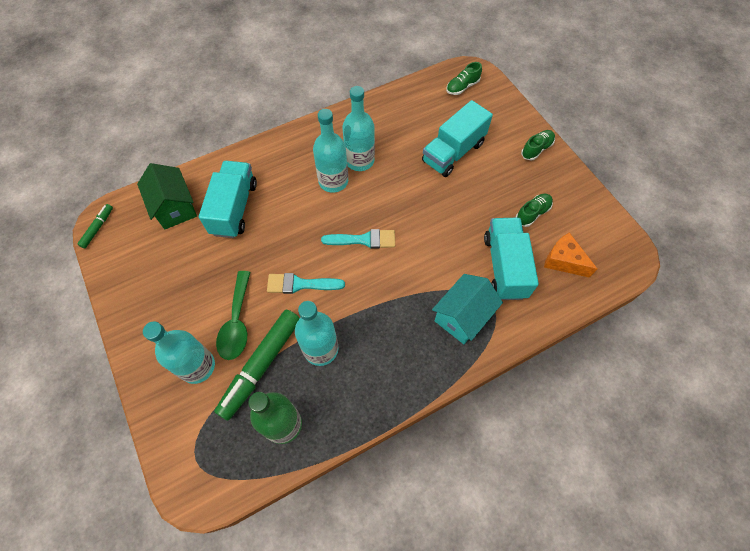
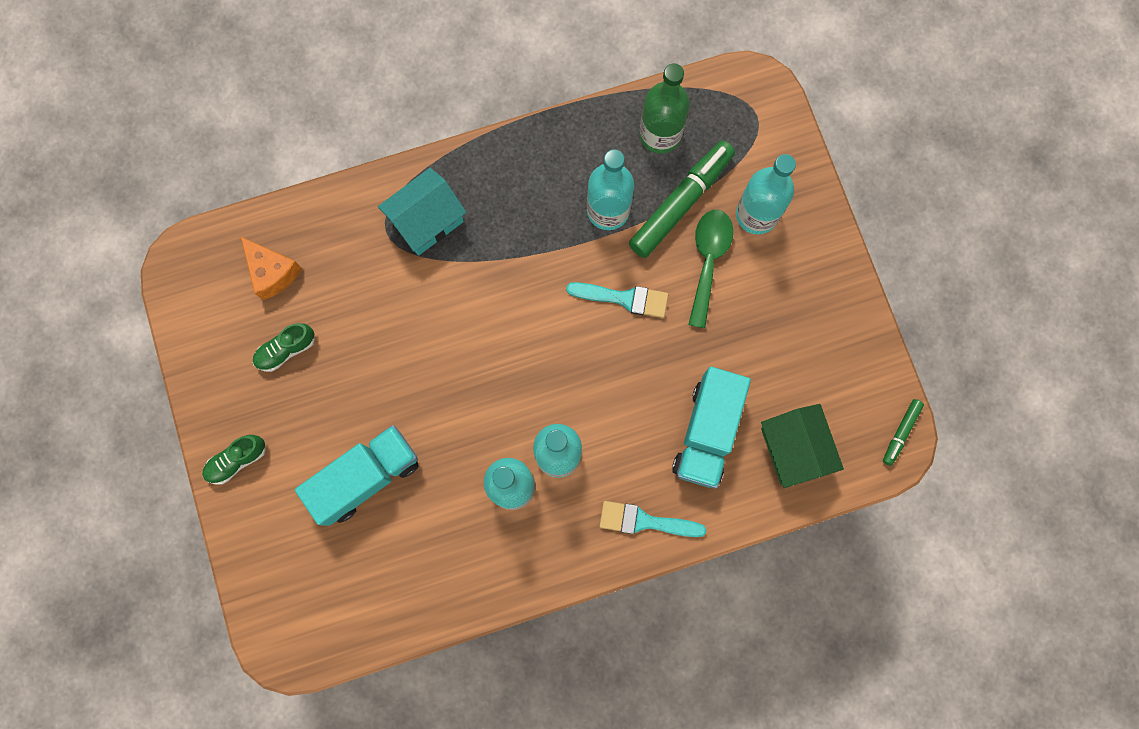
camera: 170 degrees left, 15 degrees up
turquoise brush [321,229,395,249] -> turquoise brush moved to [599,501,706,537]
green shoe [446,62,482,95] -> none
turquoise truck [484,218,539,300] -> none

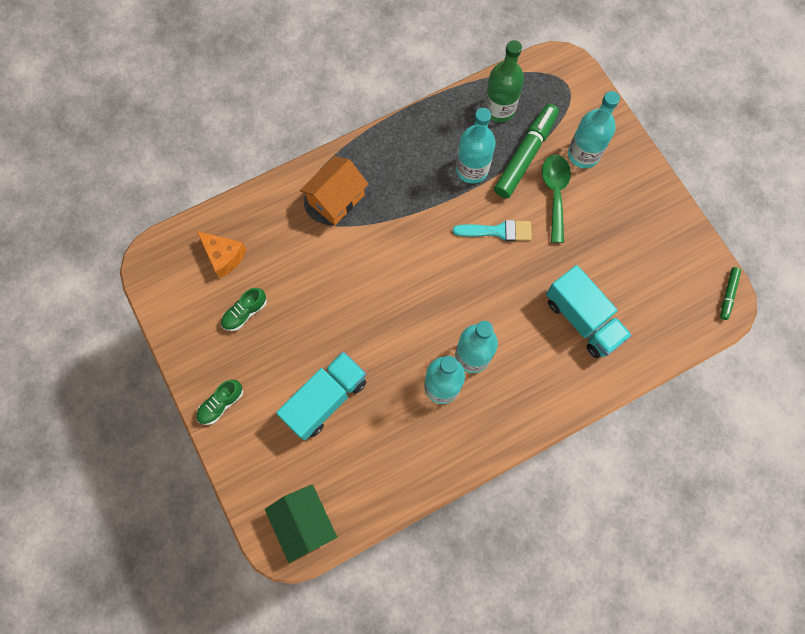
camera: 10 degrees left, 5 degrees down
turquoise house [378,168,466,256] -> orange house [300,156,368,225]
turquoise brush [599,501,706,537] -> none
turquoise truck [672,367,751,489] -> turquoise truck turned 45 degrees counterclockwise [546,265,632,358]
green house [761,404,844,488] -> green house moved to [265,484,337,563]

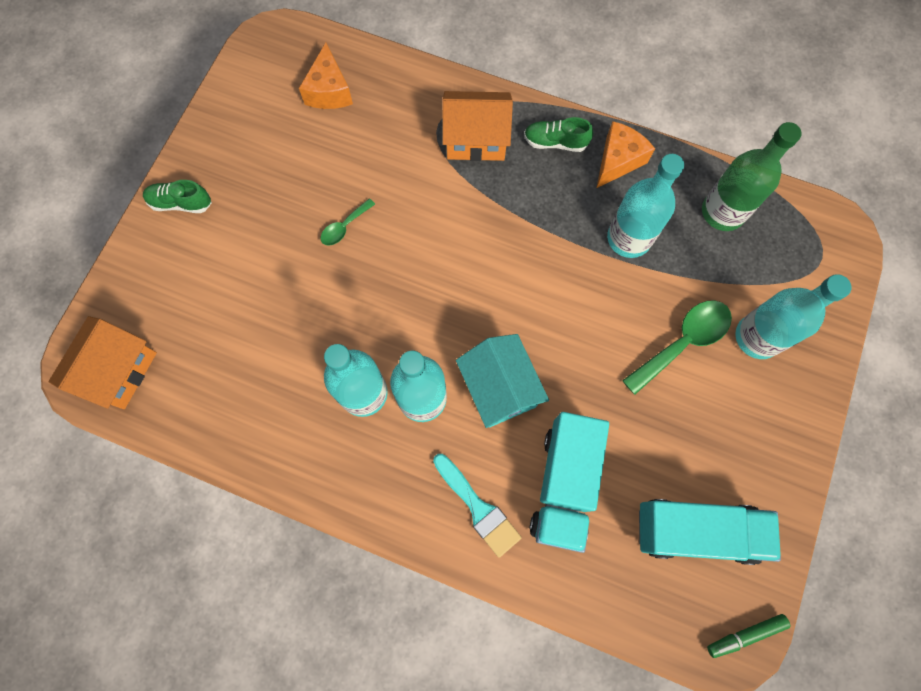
camera: 50 degrees right, 0 degrees up
green shoe [221,288,267,331] -> green shoe moved to [524,117,593,152]
green house [265,484,337,563] -> orange house [48,316,157,409]
turquoise truck [276,352,366,441] -> turquoise truck moved to [639,499,781,565]
turquoise brush [453,220,532,241] -> turquoise brush moved to [433,454,522,558]
green marker [494,104,559,199] -> none
none -> green spoon [320,198,375,246]
none -> turquoise house [456,334,549,428]
none -> orange cheese [597,121,655,188]

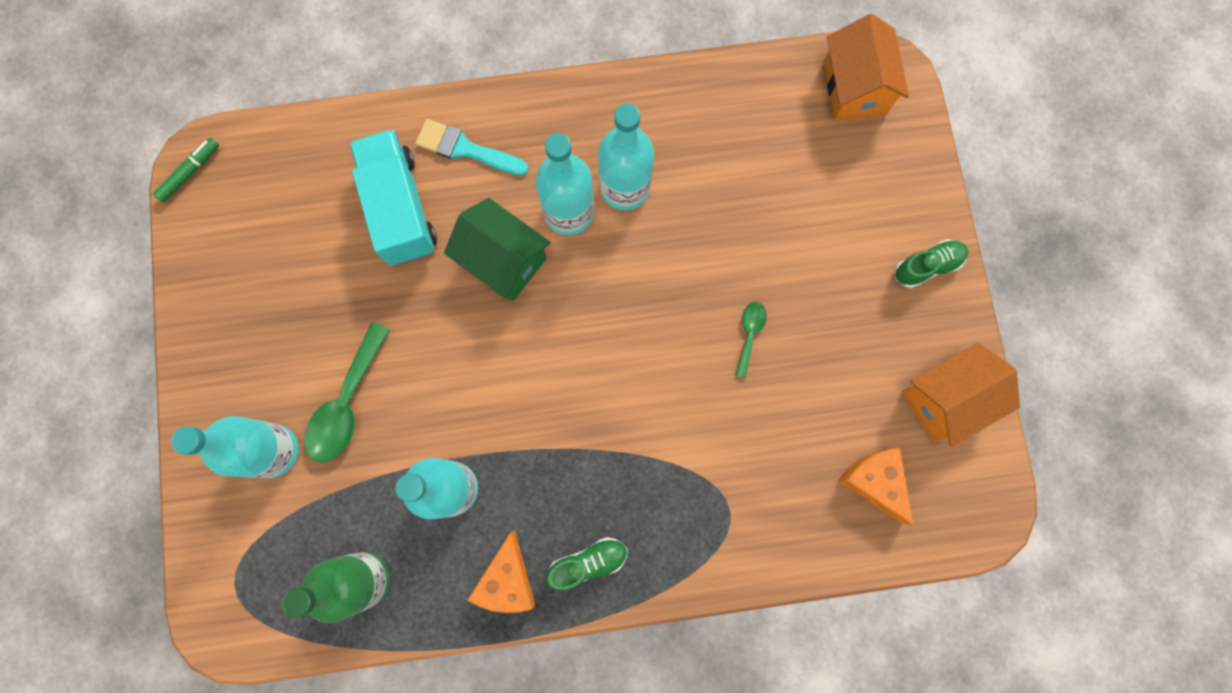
camera: 150 degrees right, 5 degrees up
orange house [442,91,513,161] -> orange house moved to [902,343,1020,447]
turquoise house [456,334,549,428] -> green house [444,198,551,301]
turquoise truck [639,499,781,565] -> none

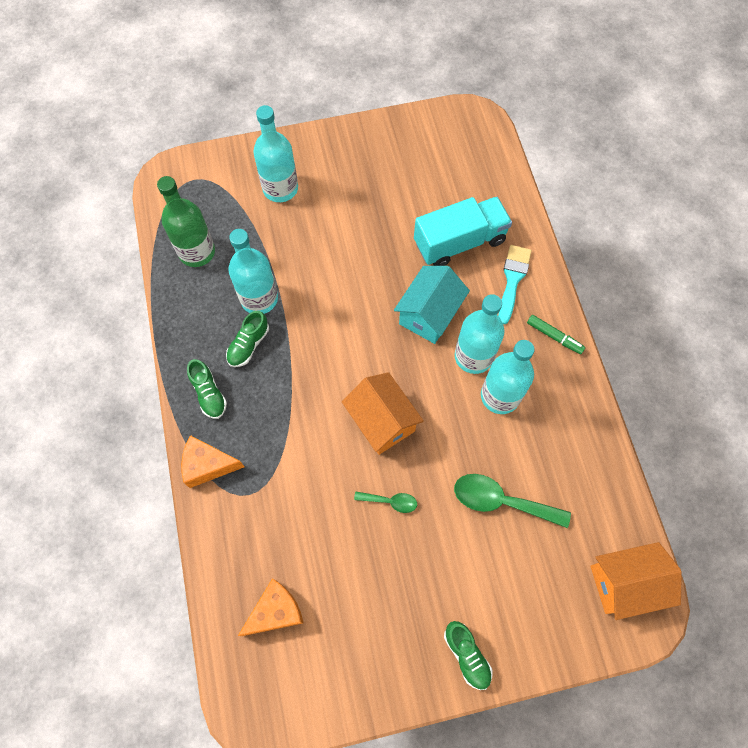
camera: 85 degrees right, 10 degrees down
green marker [153,137,219,203] -> green marker moved to [527,315,585,354]
green spoon [304,322,390,463] -> green spoon moved to [454,474,571,528]
green house [444,198,551,301] -> turquoise house [394,266,470,344]
orange cheese [467,530,535,613] -> orange cheese moved to [181,435,244,488]
orange house [902,343,1020,447] -> orange house moved to [342,372,424,455]
none -> green shoe [226,311,269,367]

